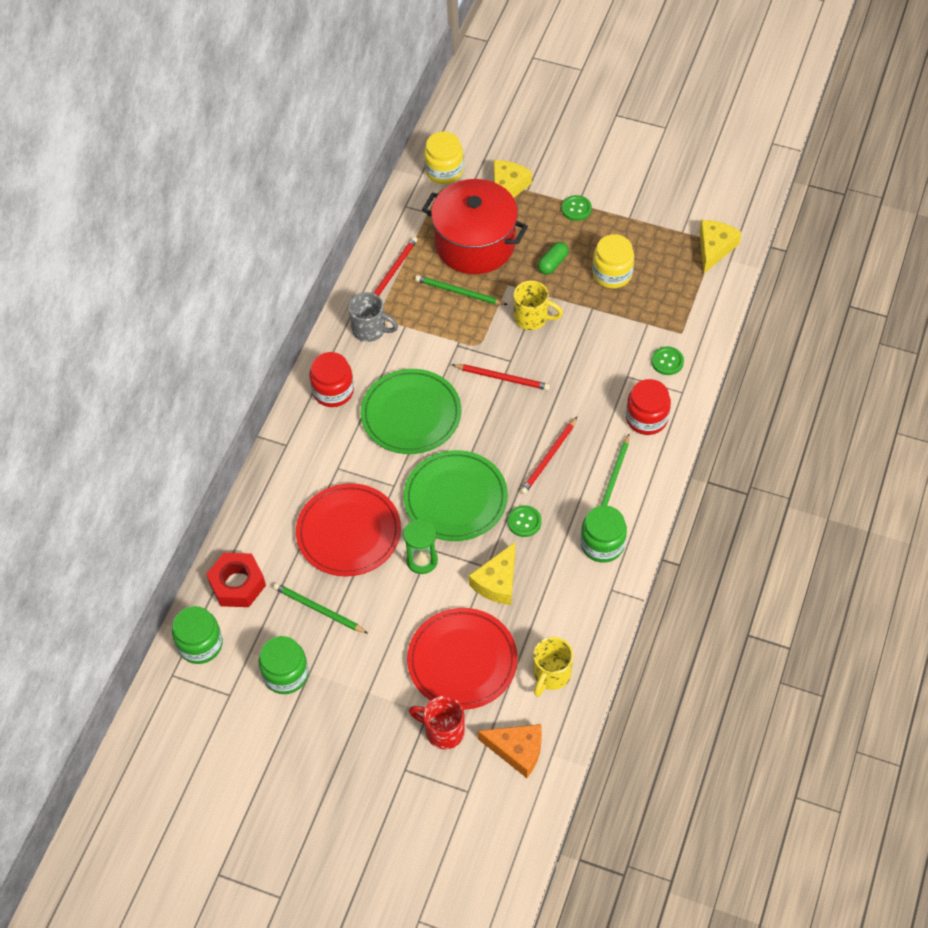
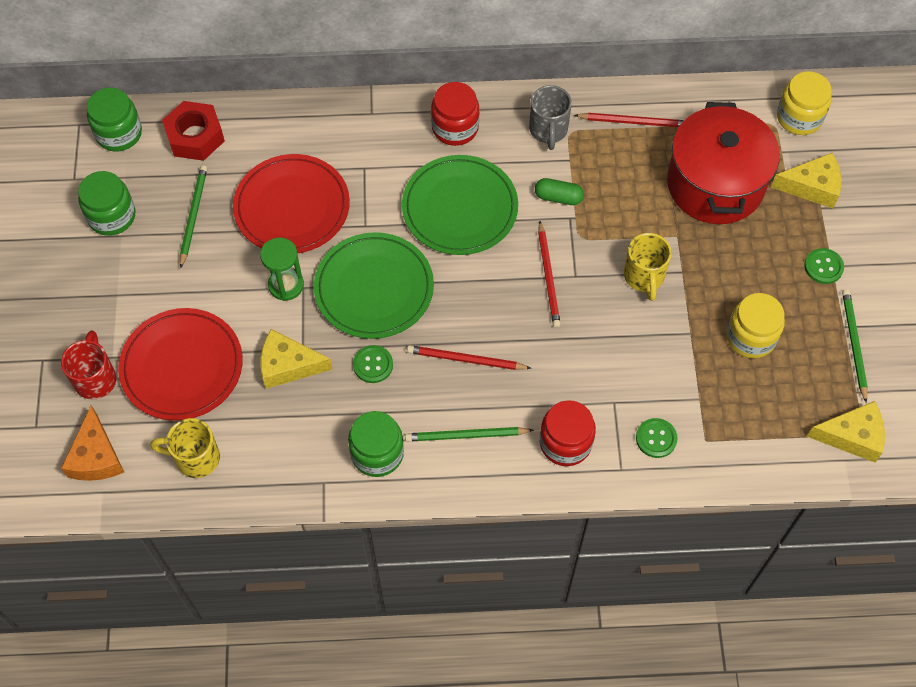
camera: 65 degrees right, 5 degrees up
green pencil [415,275,508,305] -> green pencil moved to [842,289,868,403]
green capsule [538,242,569,275] -> green capsule moved to [535,178,584,205]

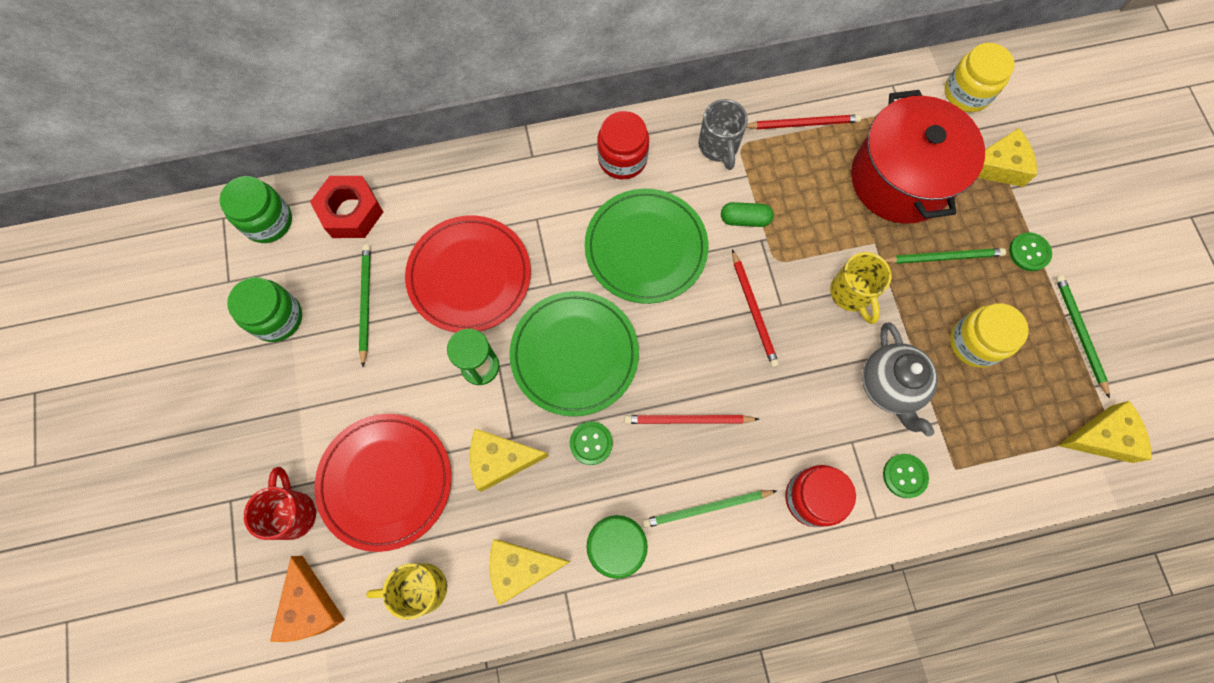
camera: 10 degrees left, 10 degrees up
none -> yellow cheese [489,539,571,605]
none -> grey teapot [862,322,938,437]
none -> green pencil [884,248,1006,264]

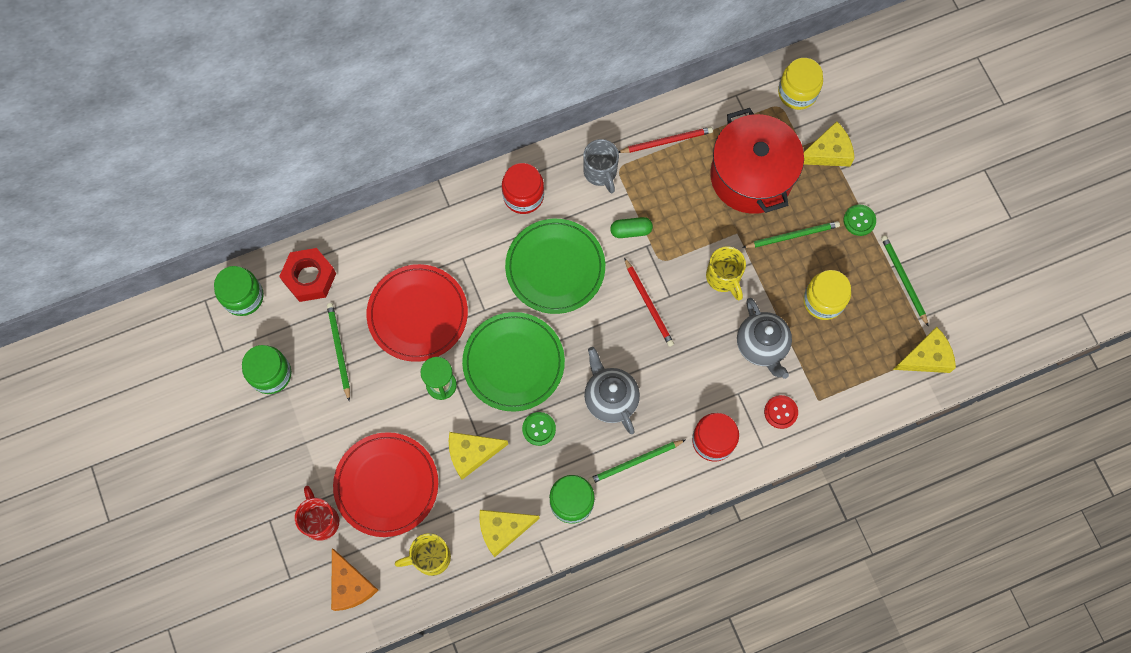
camera: 10 degrees left, 0 degrees up
red pencil [624,415,759,424] -> grey teapot [584,347,640,434]
green button [883,454,929,498] -> red button [764,395,798,429]

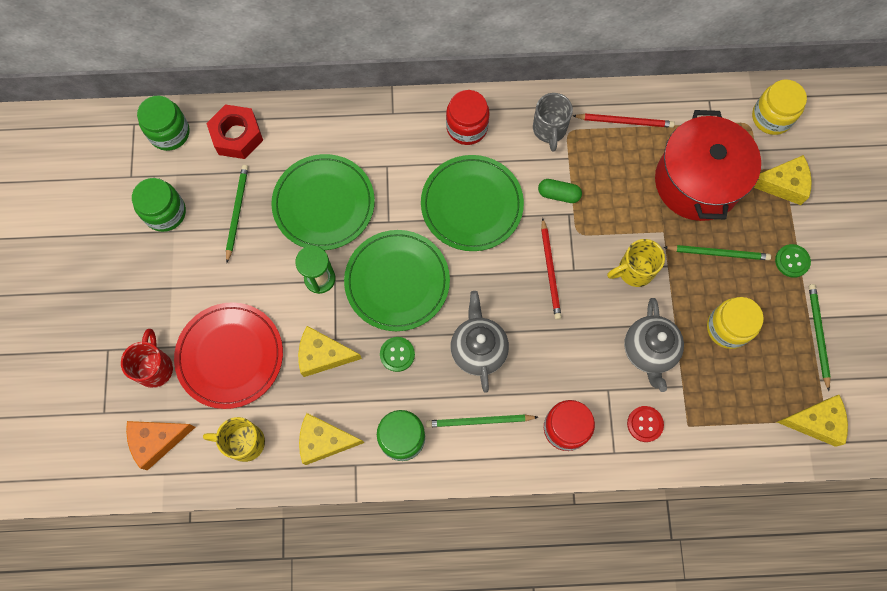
camera: 20 degrees right, 0 degrees up
orange cheese [331,548,378,611] -> orange cheese turned 75 degrees clockwise [126,421,195,470]
red plate [367,264,468,362] -> green plate [271,154,375,250]
yellow mug [706,246,746,300] -> yellow mug turned 75 degrees clockwise [607,239,665,287]

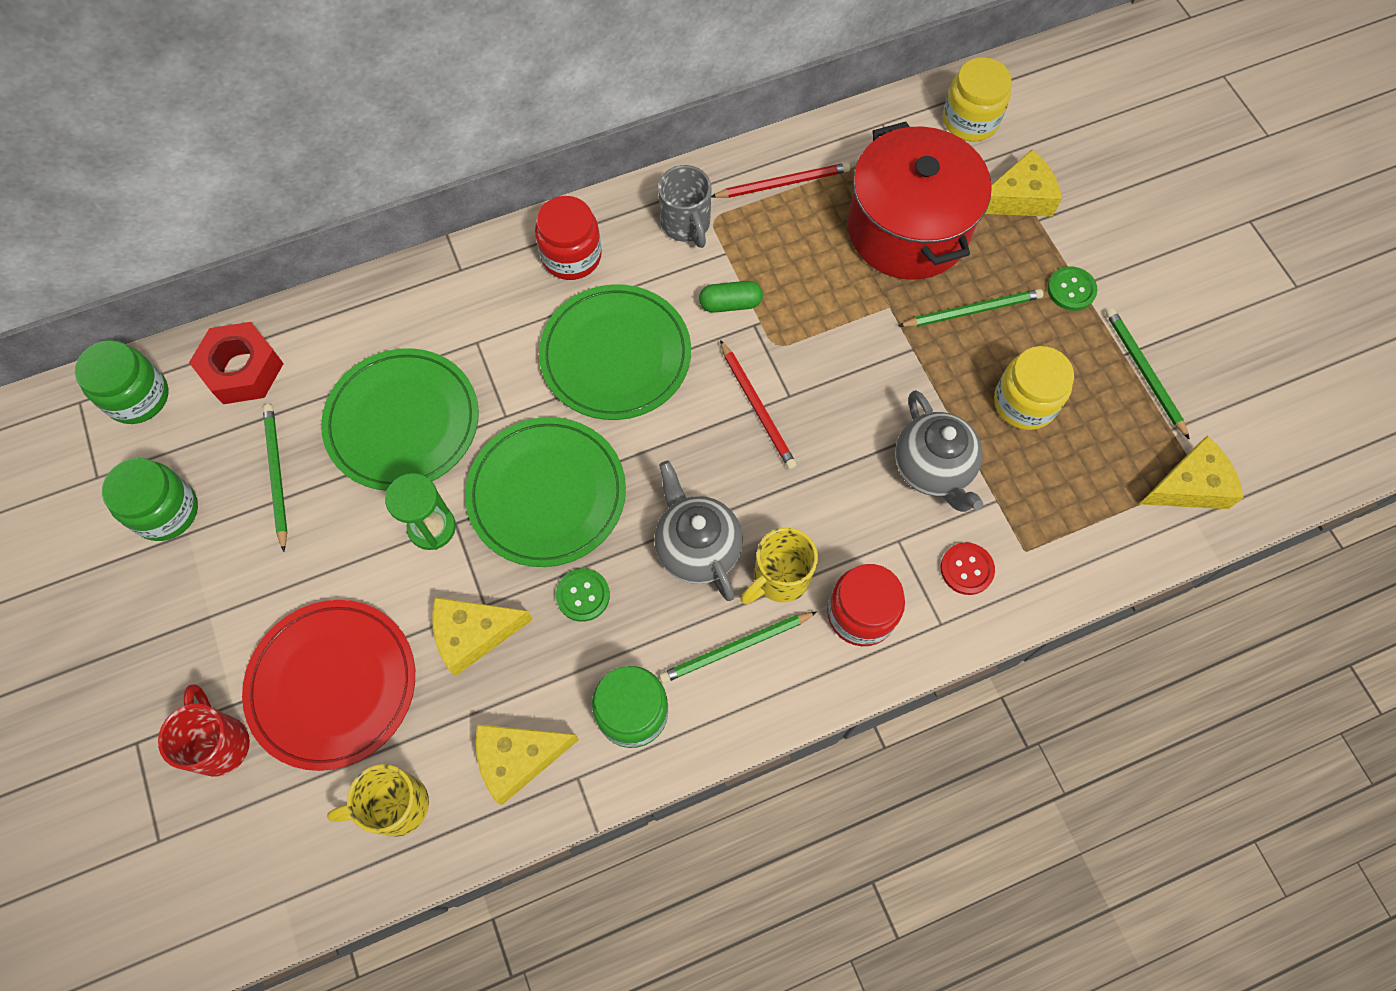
camera: 20 degrees left, 5 degrees down
orange cheese [126,421,195,470] -> none
yellow mug [607,239,665,287] -> yellow mug moved to [740,527,818,605]

